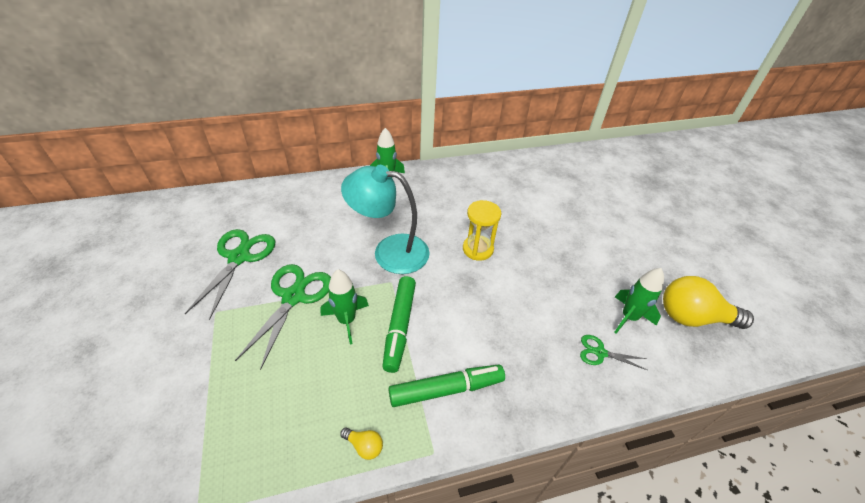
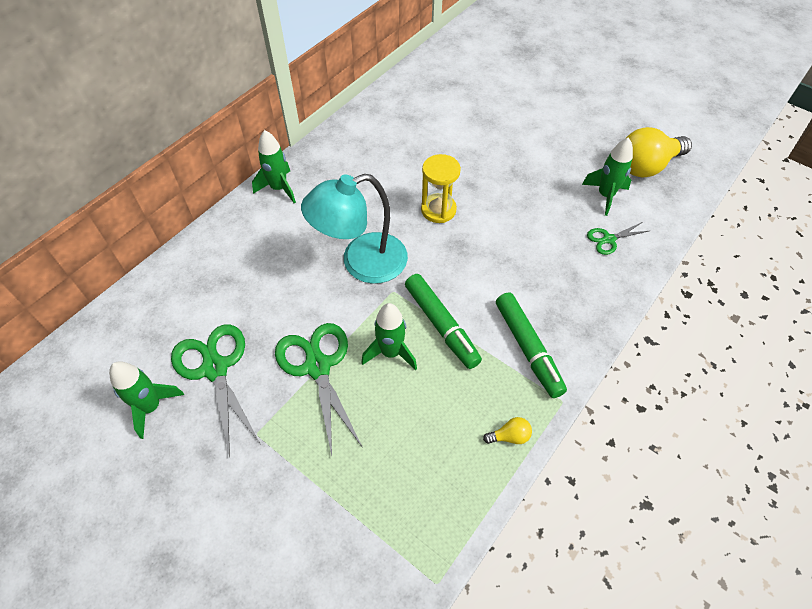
camera: 35 degrees left, 10 degrees up
green marker [388,364,505,407] -> green marker turned 120 degrees clockwise [496,292,567,398]
none -> green rocket [109,361,184,439]

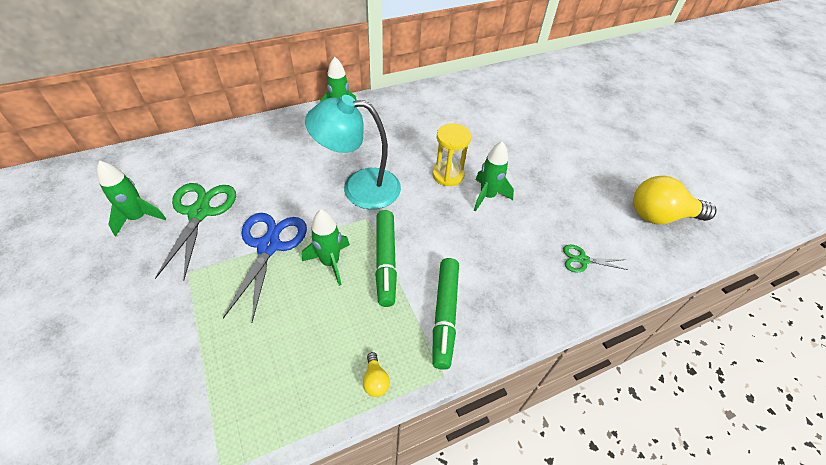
camera: 25 degrees right, 5 degrees down
green scissors [275,323,362,456] -> blue scissors [223,213,307,322]
yellow light bulb [483,417,532,444] -> yellow light bulb turned 60 degrees clockwise [363,352,390,397]
green rocket [582,137,633,216] -> green rocket moved to [474,141,514,212]

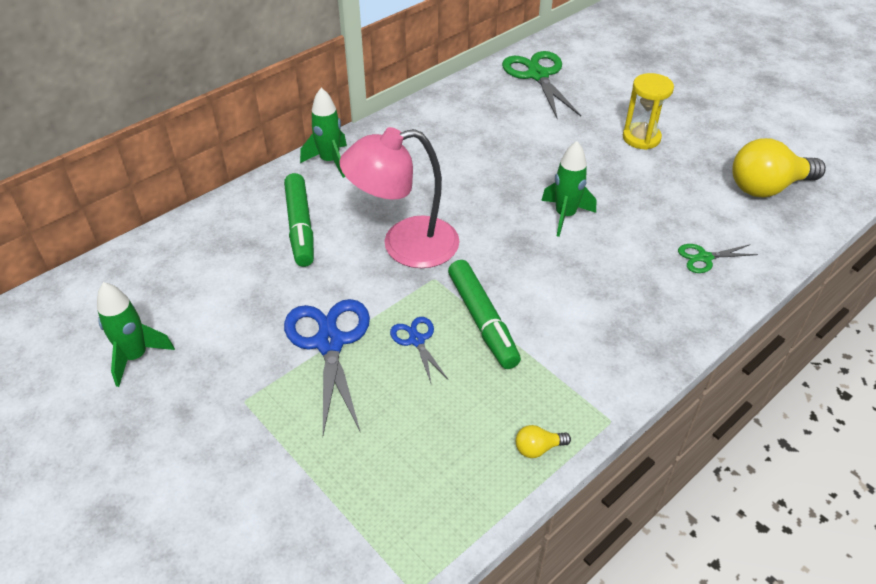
camera: 15 degrees left, 5 degrees down
green scissors [155,183,236,281] -> green scissors moved to [502,51,581,118]
green rocket [302,209,350,286] -> blue scissors [390,317,448,385]
turquoise lamp [305,95,401,209] -> pink lamp [339,127,459,268]
yellow light bulb [363,352,390,397] -> yellow light bulb turned 105 degrees clockwise [516,425,571,458]
yellow hourglass [432,123,471,186] -> yellow hourglass moved to [623,73,674,150]
green marker [432,258,459,370] -> green marker moved to [284,173,314,267]

